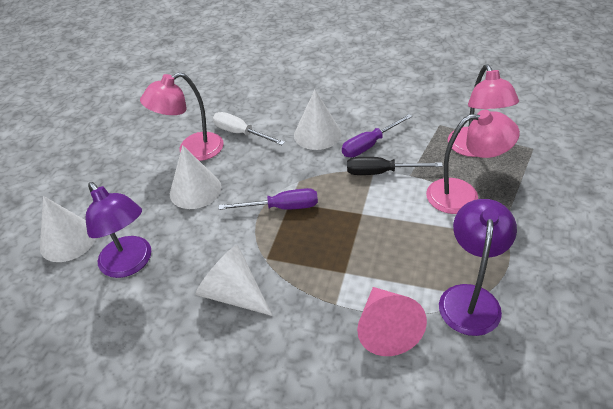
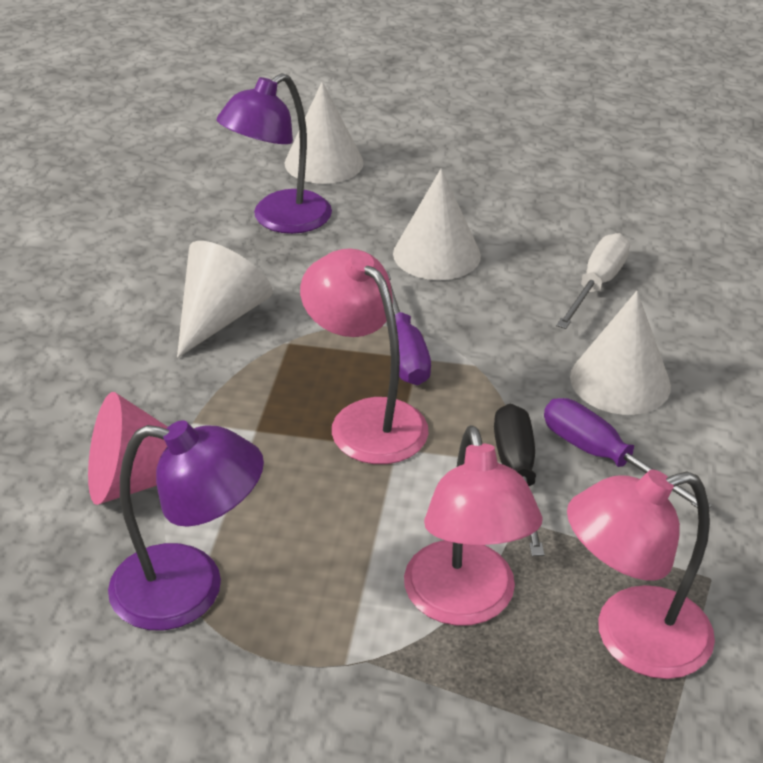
camera: 80 degrees right, 5 degrees down
pink lamp [140,72,224,161] -> pink lamp moved to [300,249,428,464]

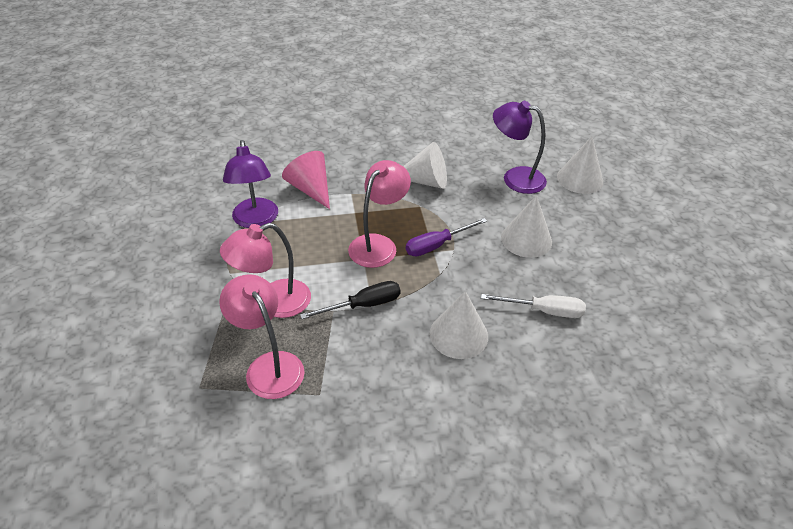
camera: 70 degrees right, 5 degrees up
purple screwdriver [544,398,712,508] -> none

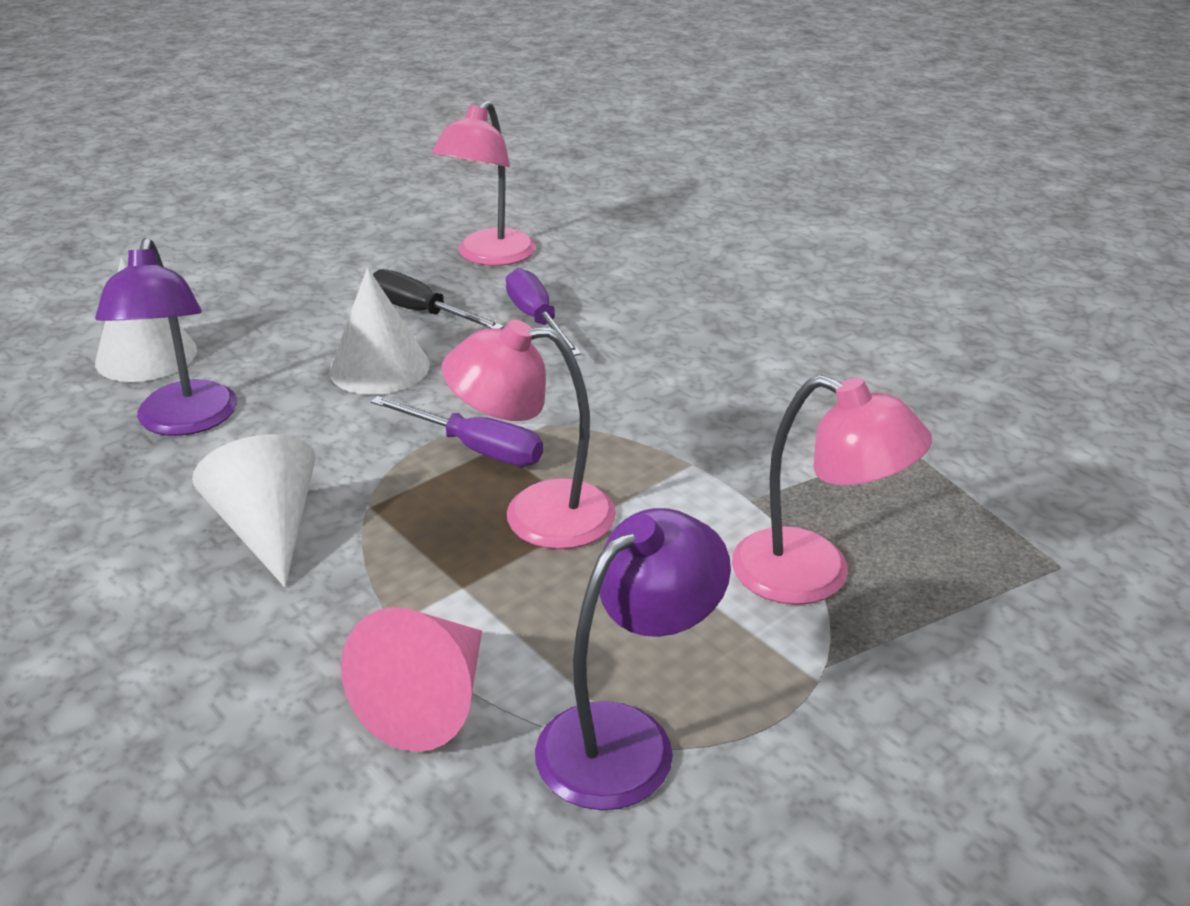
camera: 120 degrees left, 10 degrees down
pink lamp [219,274,304,399] -> pink lamp moved to [431,101,536,266]
black screwdriver [300,281,401,319] -> black screwdriver moved to [373,269,504,329]
white cone [430,291,488,359] -> none
white screwdriver [481,294,586,318] -> purple screwdriver [506,268,581,356]

